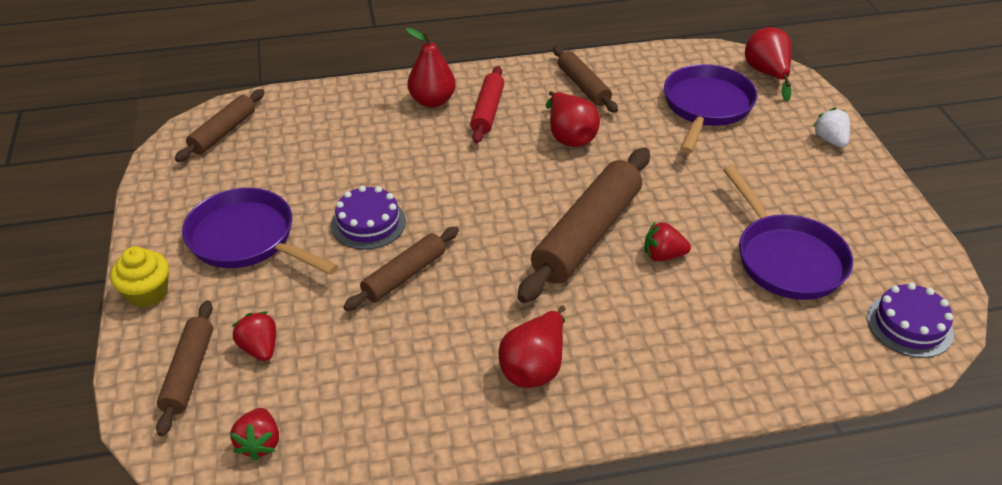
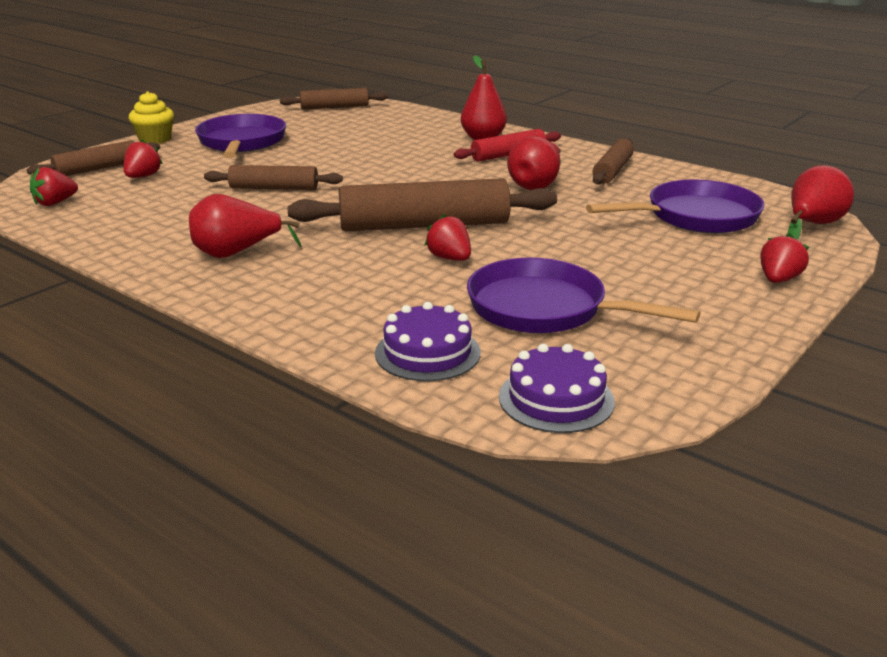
camera: 50 degrees right, 15 degrees down
purple cake [331,186,406,250] -> purple cake moved to [375,302,481,381]
purple pan [723,166,853,300] -> purple pan turned 90 degrees clockwise [467,258,700,333]
white strawberry [813,108,850,147] -> red strawberry [760,233,809,283]

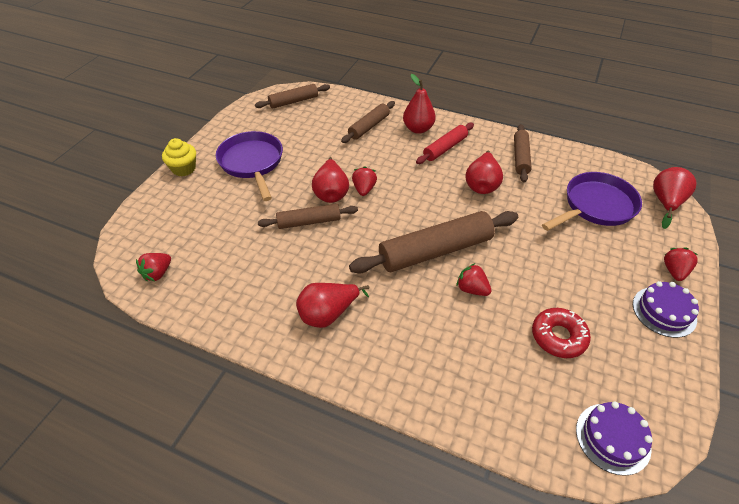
camera: 15 degrees left, 20 degrees up
brown rolling pin [27,140,160,176] -> brown rolling pin moved to [341,101,395,143]
red strawberry [124,139,163,178] -> red strawberry moved to [352,166,377,196]
purple cake [375,302,481,381] -> purple cake moved to [633,281,699,338]
purple pan [467,258,700,333] -> red donut [532,308,591,358]
none -> red pear [312,157,349,203]

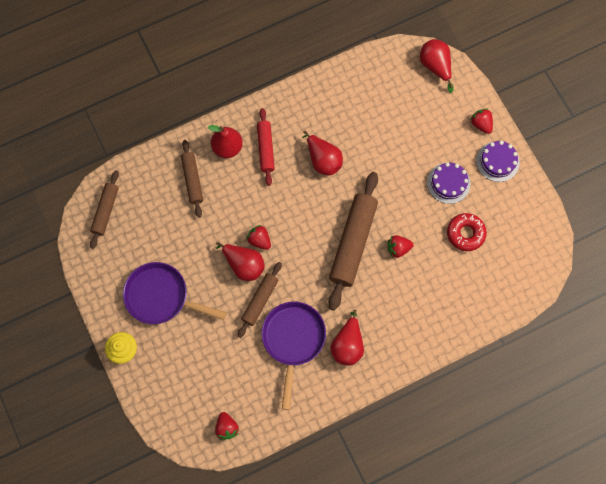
camera: 50 degrees left, 25 degrees up
brown rolling pin [514,124,531,183] -> none
purple pan [542,172,642,231] -> purple pan moved to [262,302,326,410]
purple cake [576,401,653,476] -> purple cake moved to [427,162,470,204]

